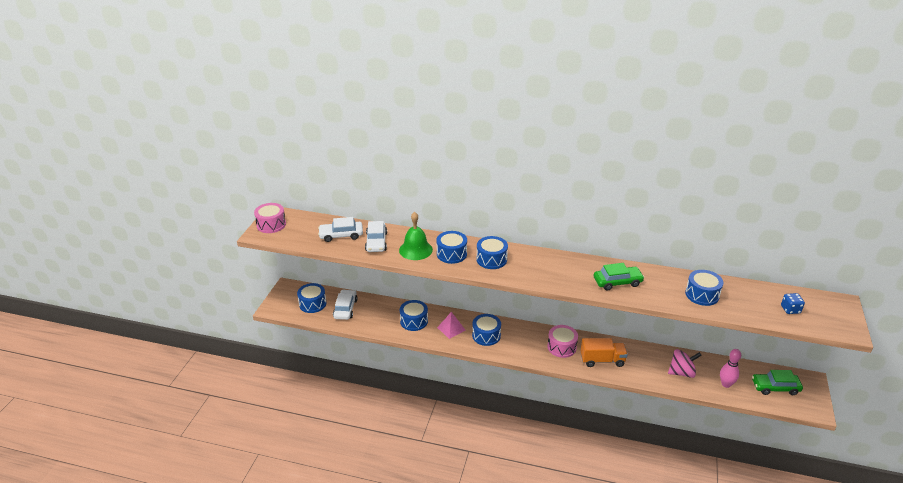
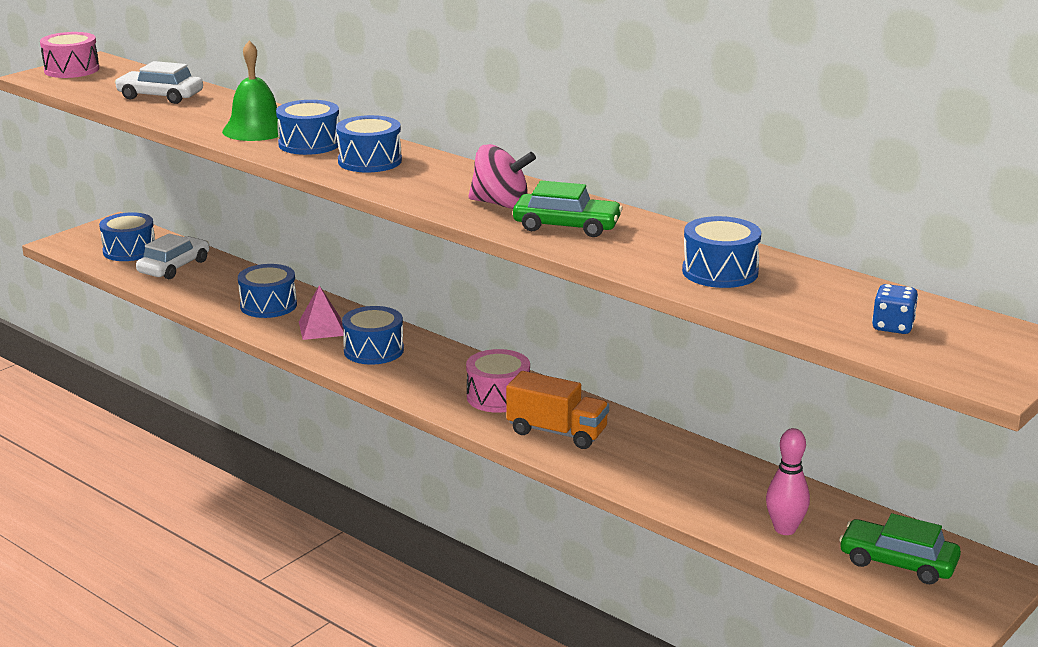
camera: 25 degrees right, 10 degrees down
white car [365,221,387,252] -> none
pink spinning top [668,349,702,378] -> pink spinning top moved to [468,144,536,209]

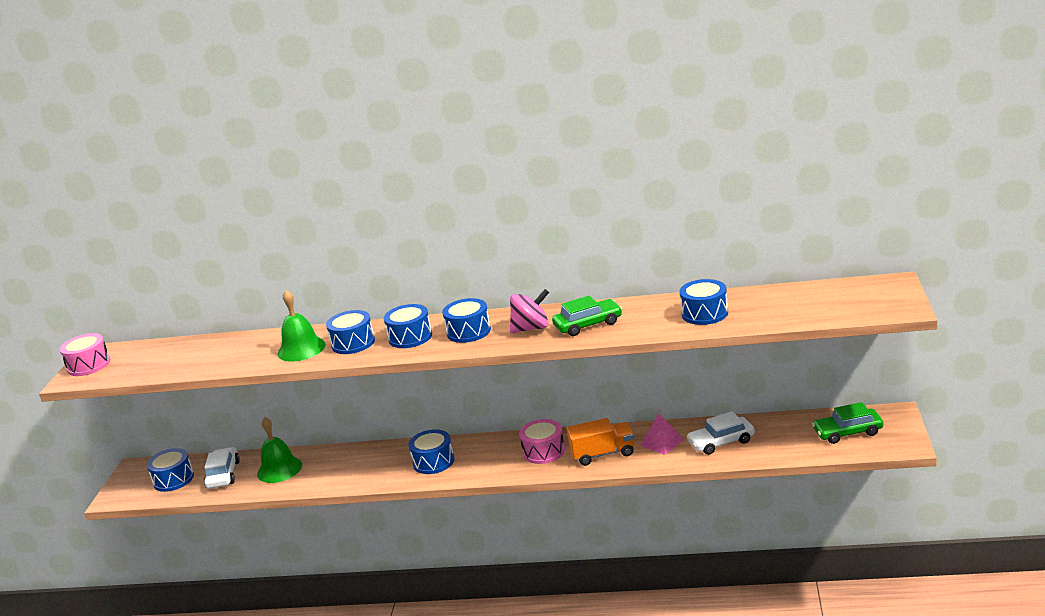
camera: 30 degrees left, 0 degrees up
white car [115,61,203,104] -> white car moved to [687,411,755,455]
blue drum [238,264,297,318] -> blue drum moved to [442,298,491,343]
pink pyramid [299,286,344,340] -> pink pyramid moved to [640,413,684,455]
pink bowling pin [766,428,810,535] -> none
blue dice [872,284,918,334] -> none
none -> green bell [257,417,302,483]

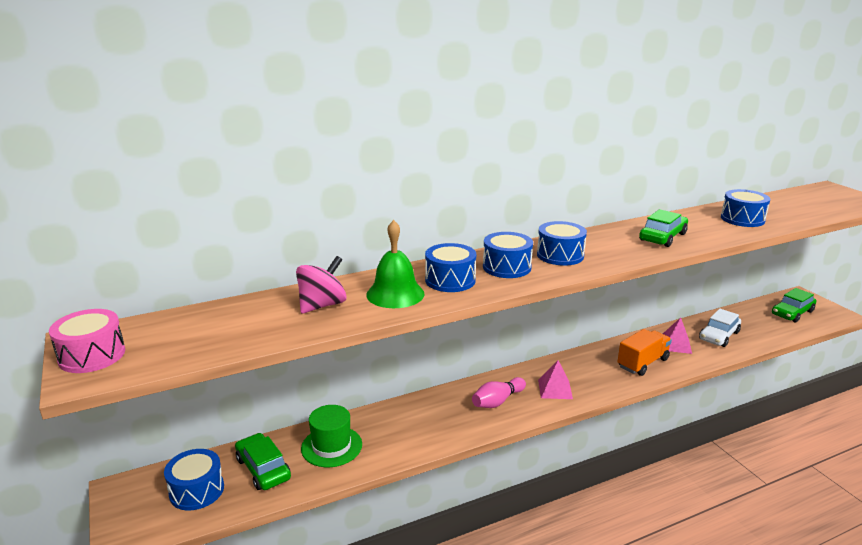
camera: 35 degrees left, 0 degrees up
white car [204,447,240,489] -> green car [235,433,291,490]
green bell [257,417,302,483] -> green hat [301,405,362,467]
blue drum [408,429,454,474] -> pink bowling pin [472,377,526,408]
pink spinning top [510,289,549,333] -> pink spinning top moved to [296,256,347,314]
pink drum [519,419,565,464] -> none
none -> pink pyramid [538,360,573,399]

